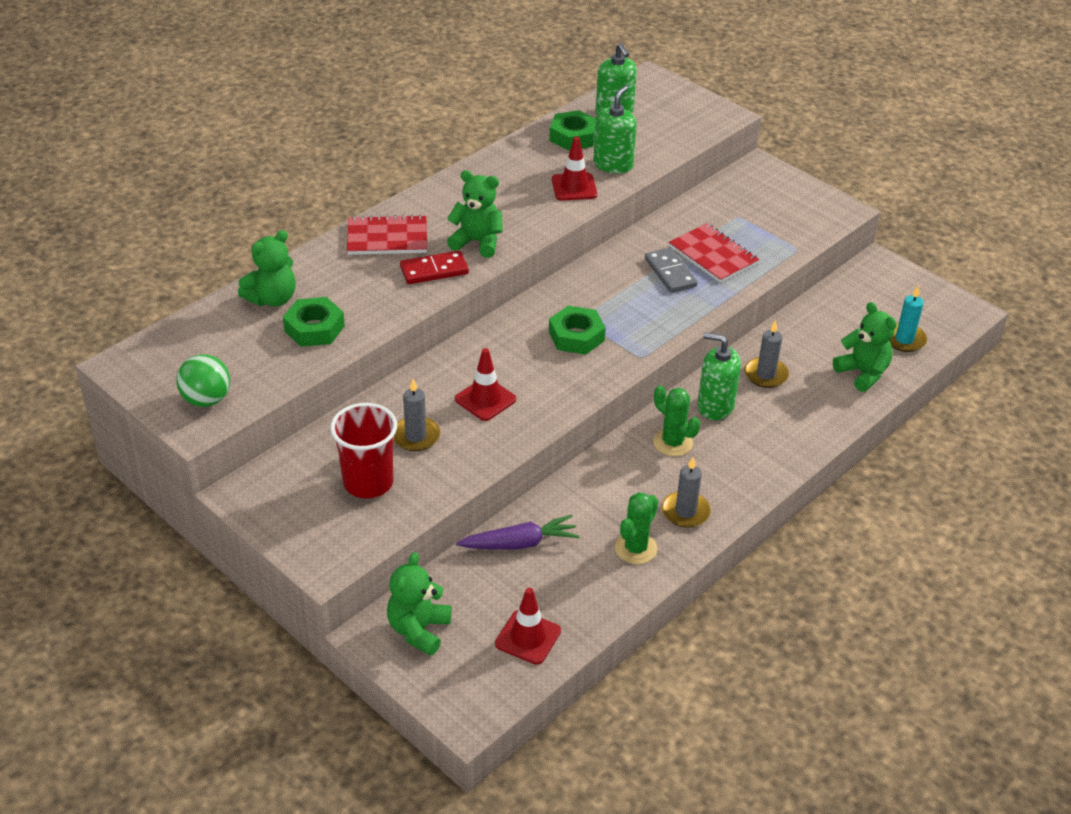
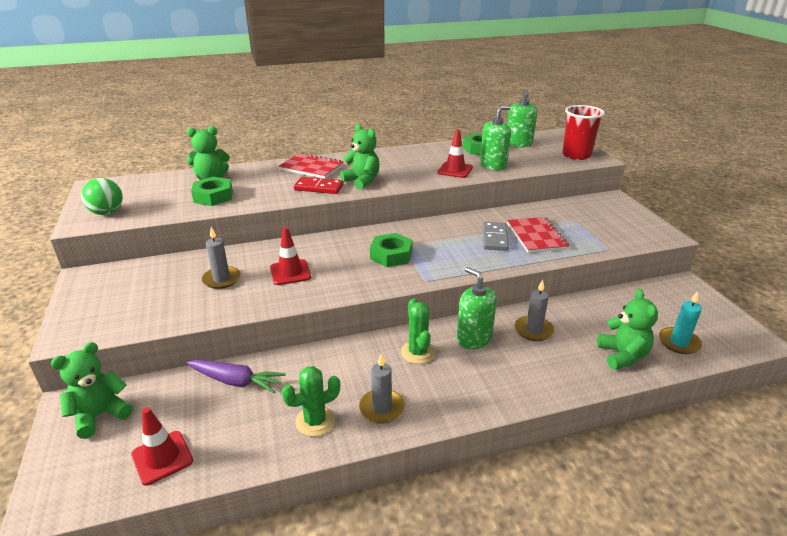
camera: 30 degrees right, 10 degrees down
red cup [330,403,397,498] -> red cup moved to [562,105,605,160]

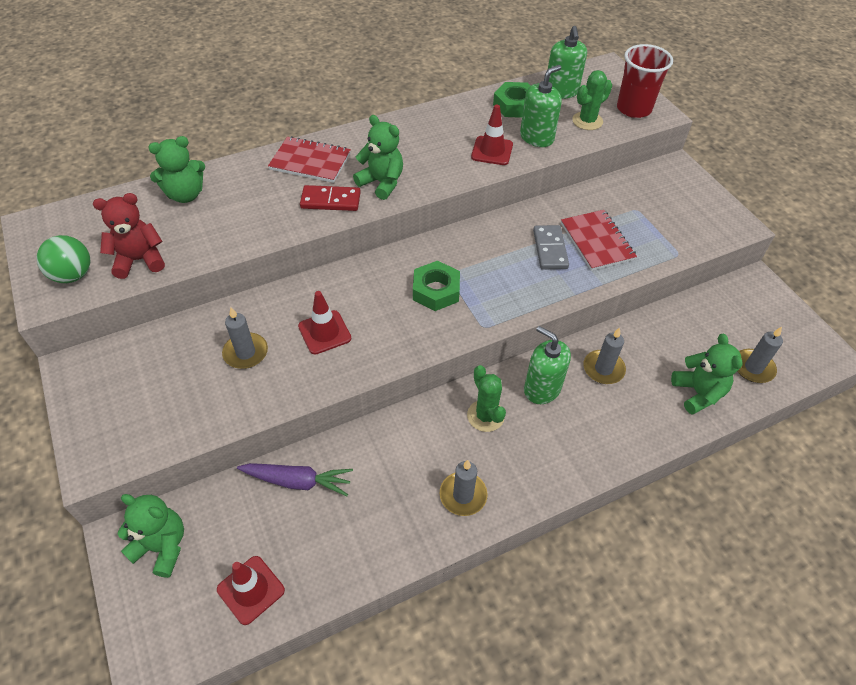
camera: 10 degrees left, 20 degrees up
green teddy bear [51,342,132,439] -> green teddy bear turned 75 degrees clockwise [118,494,184,578]
green nut [191,177,233,206] -> none
green cactus [281,366,340,437] -> green cactus moved to [572,70,612,130]
turquoise candle [659,291,702,354] -> grey candle [737,327,783,383]
none -> red teddy bear [93,193,165,279]

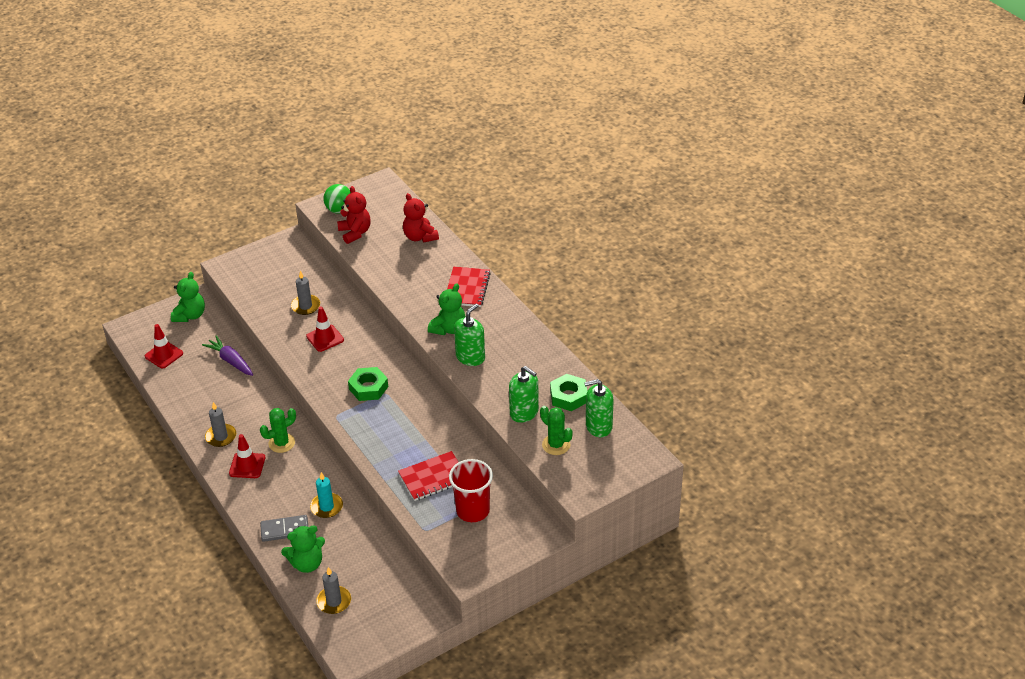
camera: 85 degrees right, 10 degrees down
green teddy bear [148,136,205,203] -> red teddy bear [403,193,439,243]
purple carrot [237,463,353,496] -> purple carrot turned 135 degrees clockwise [202,336,253,376]
red domino [300,185,361,211] -> none
red traffic cone [471,105,513,165] -> red traffic cone moved to [229,434,265,478]
green soap dispenser [524,326,571,404] -> green soap dispenser moved to [454,304,485,366]
grey domino [533,225,569,270] -> grey domino moved to [260,515,308,542]
grey candle [583,327,626,384] -> turquoise candle [310,472,343,518]
red cup [617,44,673,118] -> red cup moved to [449,459,493,522]

